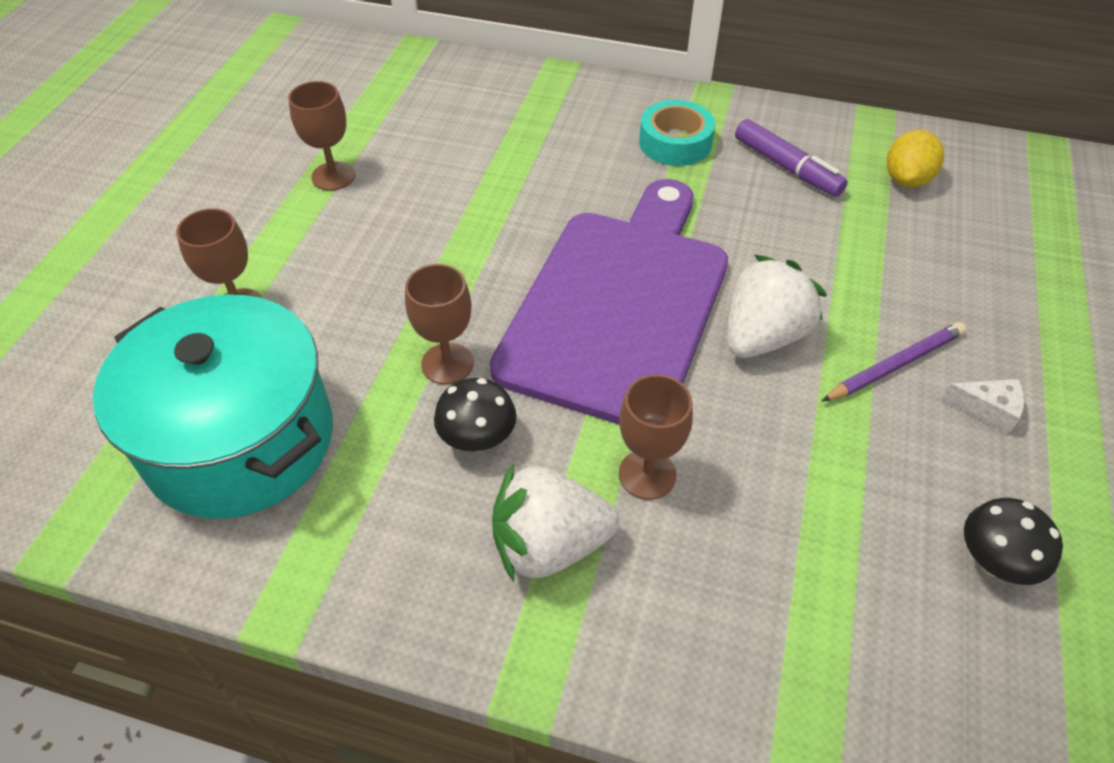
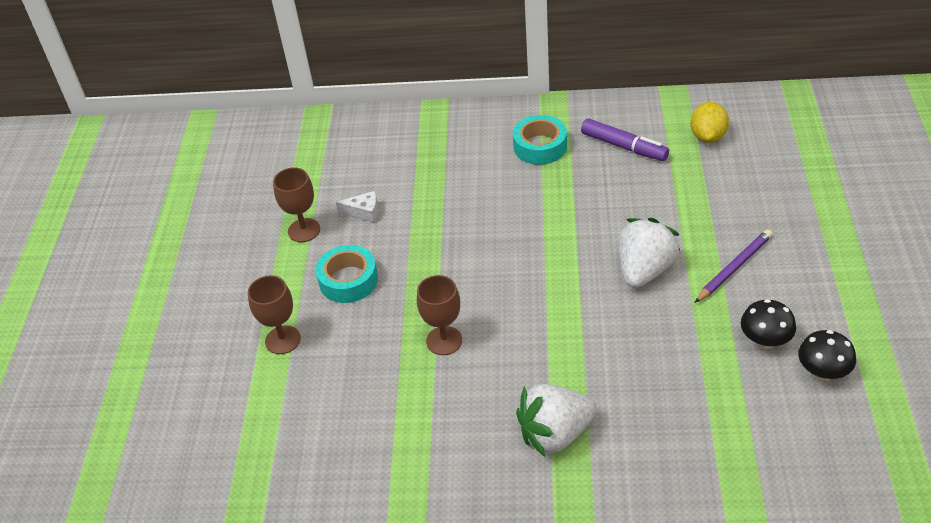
camera: 10 degrees left, 5 degrees down
turquoise pot [93,295,333,519] -> none
black mushroom [434,378,517,452] -> black mushroom moved to [741,299,796,349]
purple cutting board [490,179,728,425] -> none
brown goblet [619,374,693,500] -> none
white cheese [942,379,1024,434] -> white cheese moved to [336,191,379,223]
none -> turquoise tape [316,245,378,303]

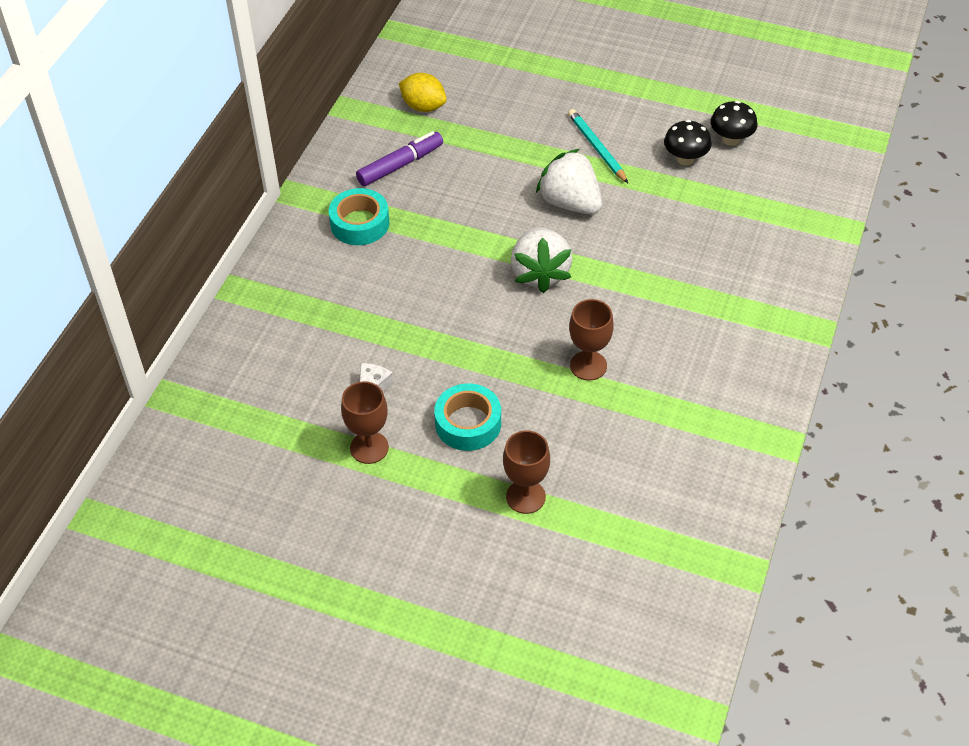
camera: 75 degrees left, 5 degrees up
white strawberry [516,384,597,458] -> white strawberry moved to [511,227,572,293]
purple pencil [695,229,773,303] -> turquoise pencil [568,109,628,183]

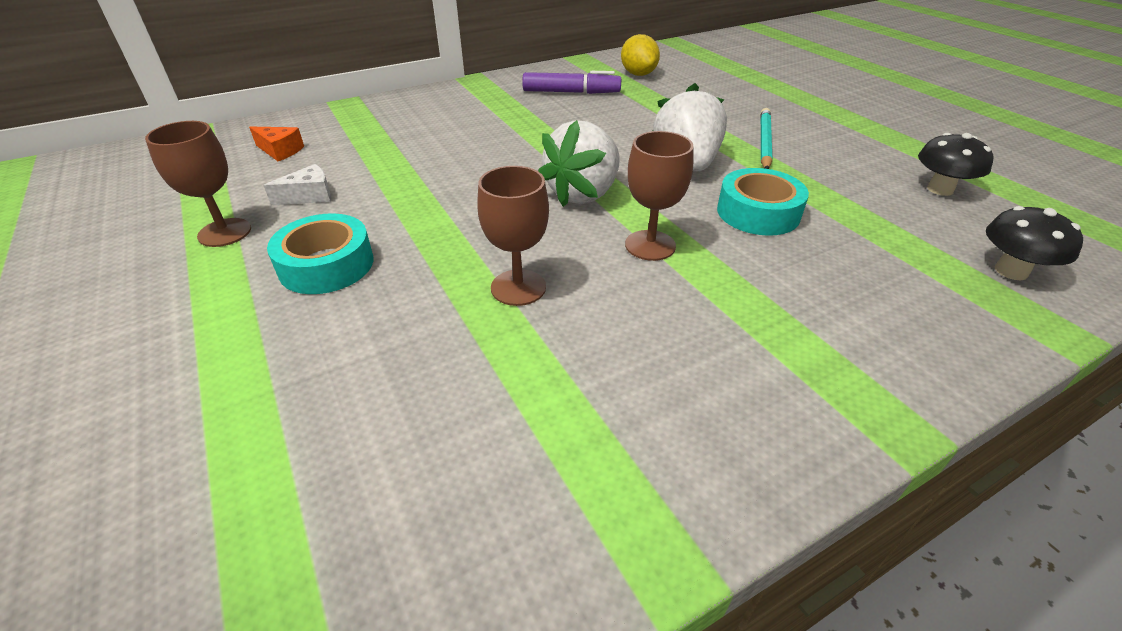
camera: 40 degrees right, 10 degrees down
turquoise tape [328,188,389,245] -> turquoise tape moved to [717,168,809,236]
brown goblet [503,430,550,514] -> brown goblet moved to [625,131,694,261]
black mushroom [664,120,712,165] -> black mushroom moved to [986,206,1083,280]
none -> orange cheese [249,127,304,161]

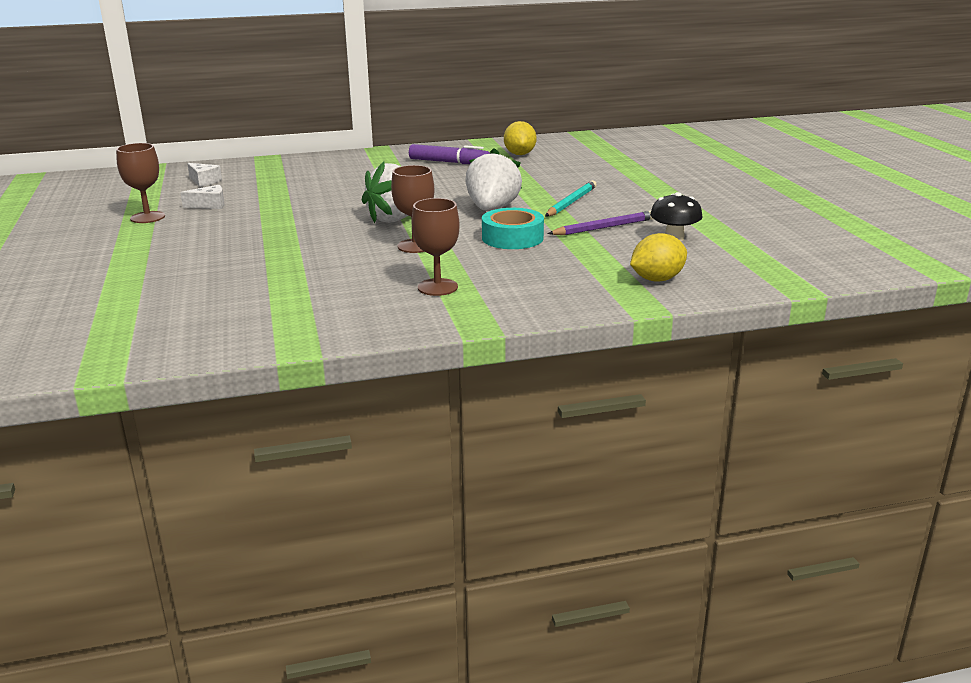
camera: 15 degrees right, 15 degrees down
orange cheese [249,127,304,161] -> white cheese [187,163,222,187]
turquoise tape [267,213,373,294] -> none
brown goblet [477,166,549,306] -> brown goblet moved to [412,198,460,296]
black mushroom [986,206,1083,280] -> yellow lemon [630,233,687,282]
none -> purple pencil [547,211,653,235]

